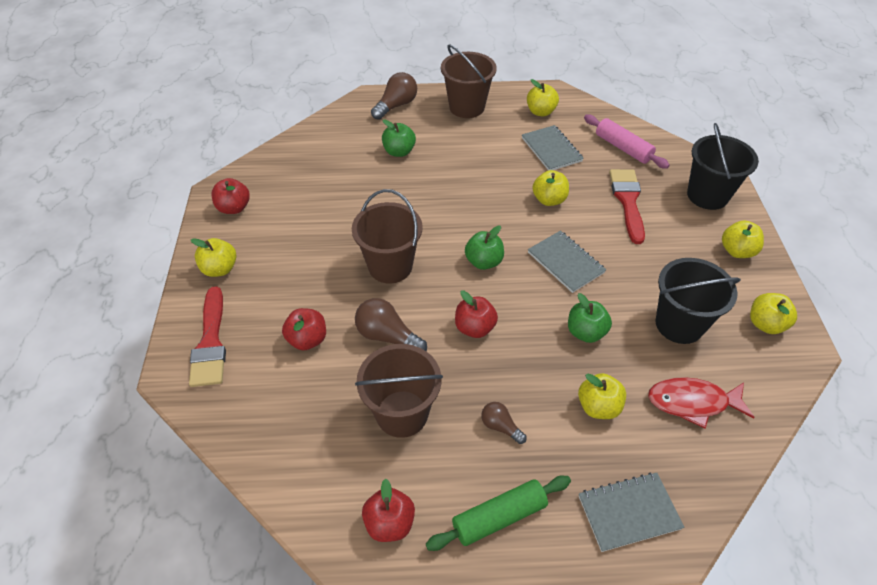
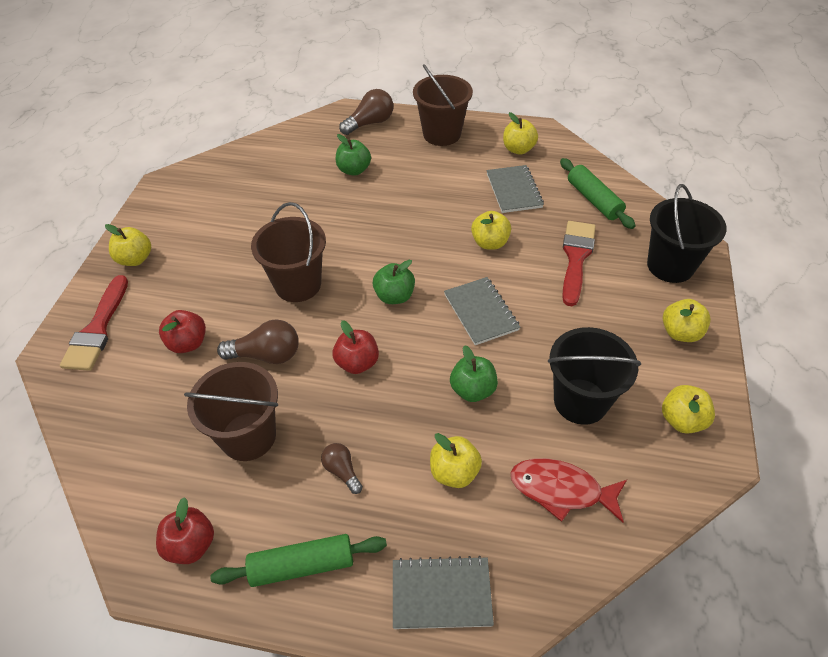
camera: 15 degrees right, 0 degrees up
red apple [211,178,250,214] -> none
brown light bulb [355,298,427,351] -> brown light bulb turned 135 degrees clockwise [217,319,299,364]
pink rolling pin [584,115,670,169] -> green rolling pin [560,158,636,229]

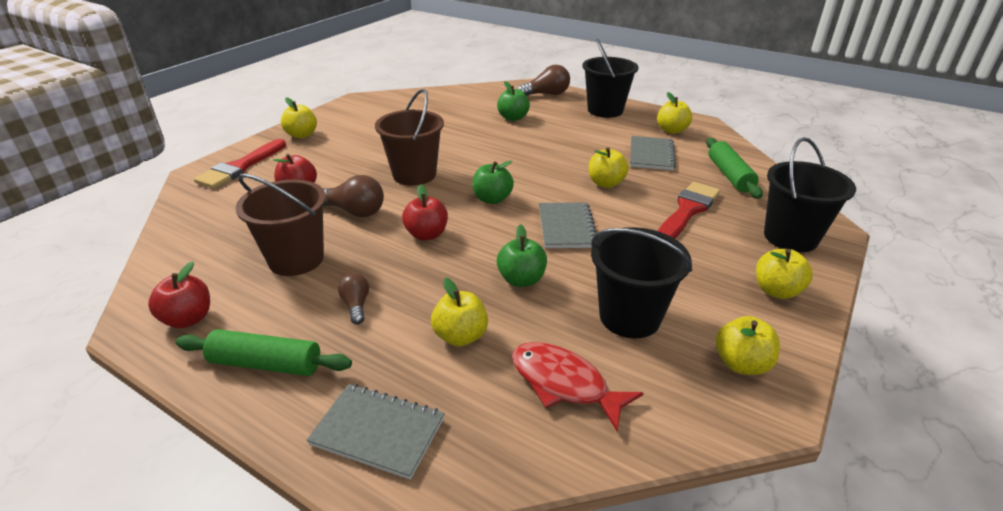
camera: 20 degrees right, 15 degrees down
brown bucket [413,64,473,146] -> black bucket [583,38,639,118]

